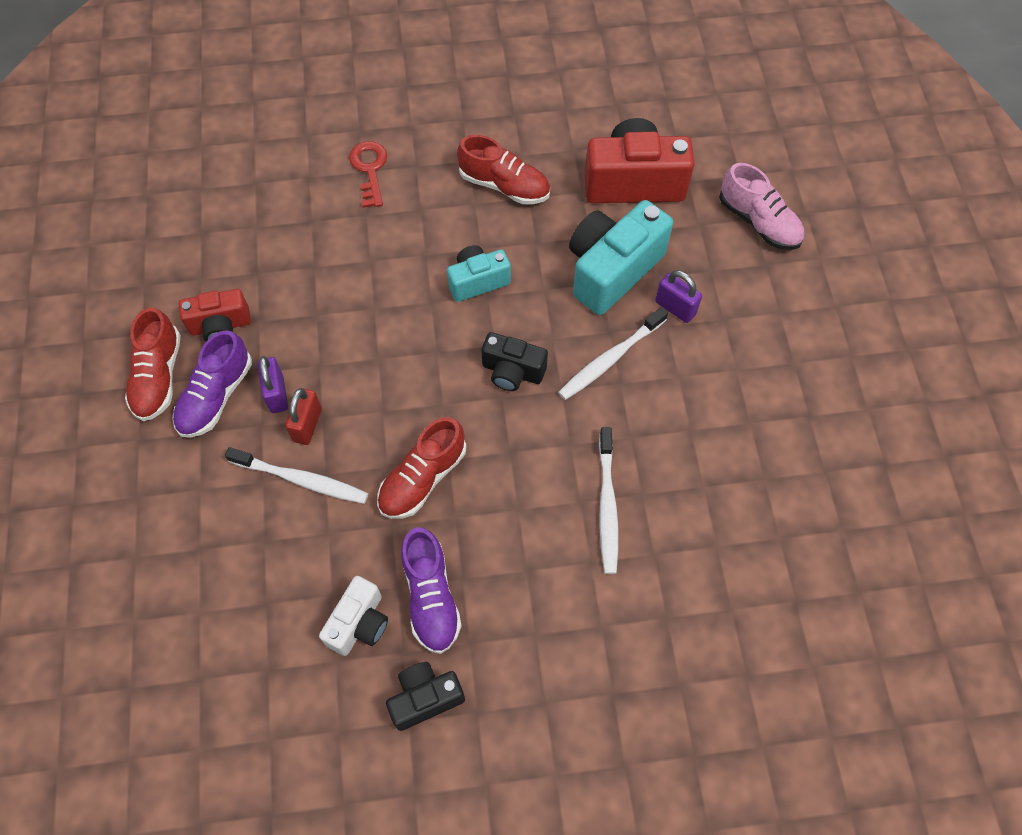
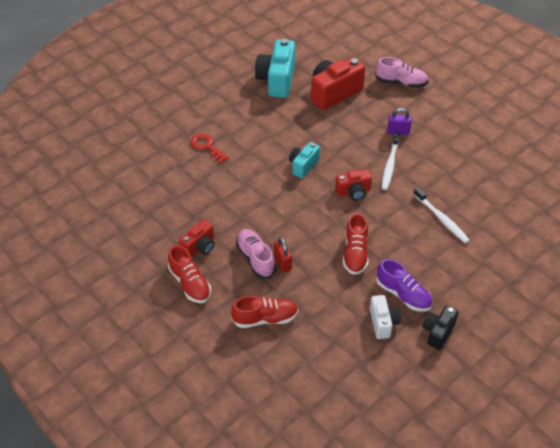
camera: 35 degrees left, 15 degrees down
purple shoe [173,330,252,438] -> none
white toothbrush [225,447,368,504] -> none
purple padlock [257,356,288,413] -> pink shoe [236,229,276,278]
red shoe [457,135,550,205] -> red shoe moved to [231,296,298,328]
black camera [481,332,548,391] -> red camera [335,169,372,200]
turquoise camera [569,200,673,315] -> turquoise camera moved to [255,39,295,98]

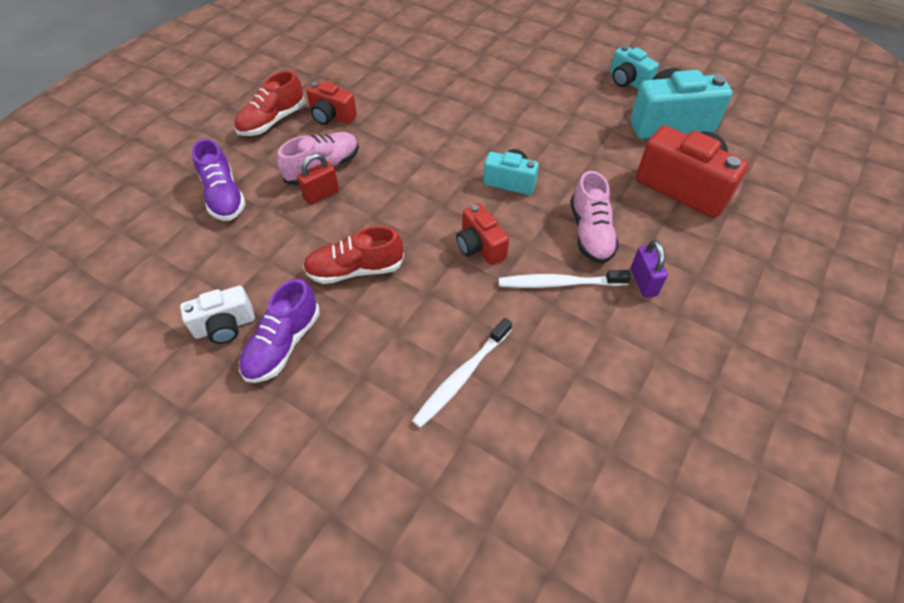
camera: 75 degrees right, 5 degrees up
red key [191,134,229,164] -> none
red shoe [231,296,298,328] -> purple shoe [192,139,246,221]
pink shoe [375,57,429,88] -> pink shoe moved to [571,171,619,264]
black camera [422,306,458,350] -> none
none -> turquoise camera [610,45,659,90]

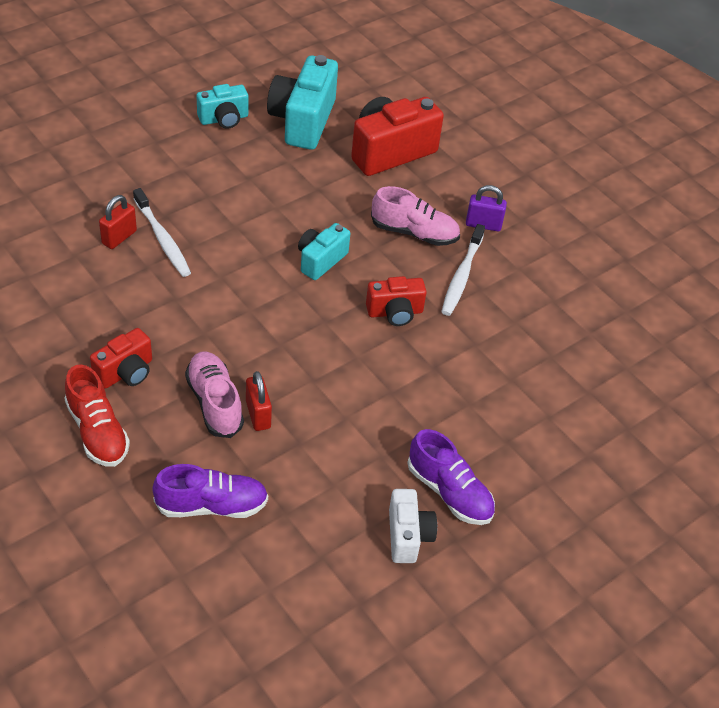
camera: 75 degrees left, 5 degrees down
red shoe [303,226,404,284] -> none
white toothbrush [412,318,512,428] -> white toothbrush moved to [133,188,191,277]
none -> red padlock [99,195,137,249]

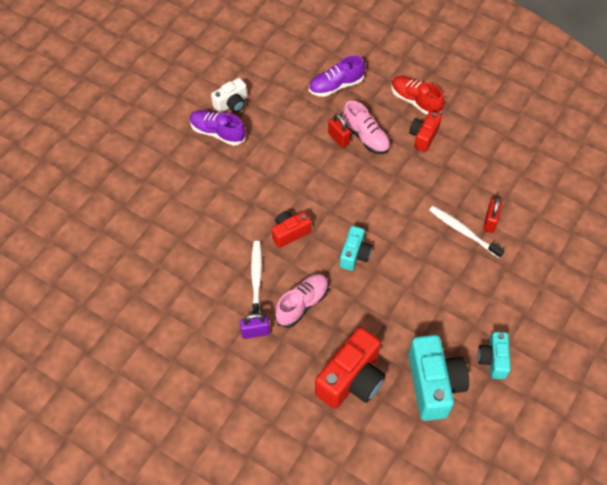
camera: 165 degrees right, 10 degrees up
turquoise camera [197,84,248,129] -> turquoise camera turned 45 degrees counterclockwise [478,332,511,379]
pink shoe [371,186,460,246] -> pink shoe turned 135 degrees clockwise [275,274,329,328]
white camera [389,489,437,563] -> white camera turned 105 degrees counterclockwise [211,78,247,113]

